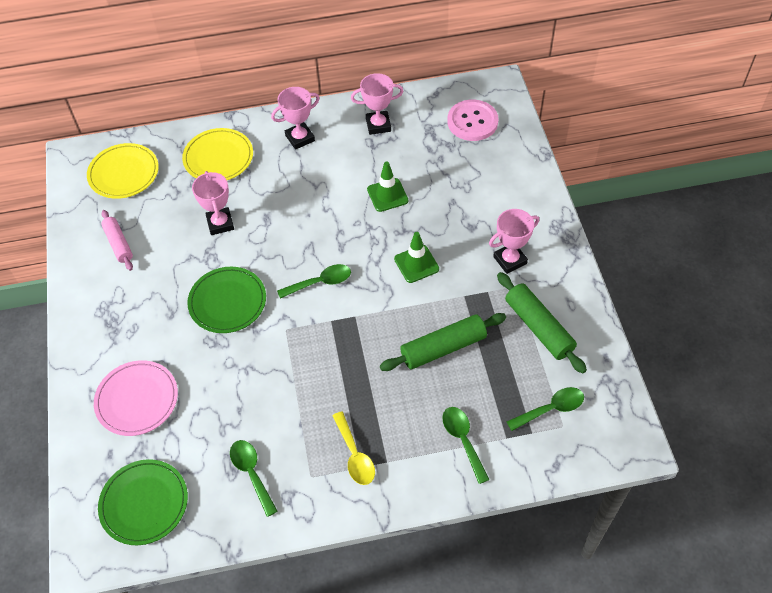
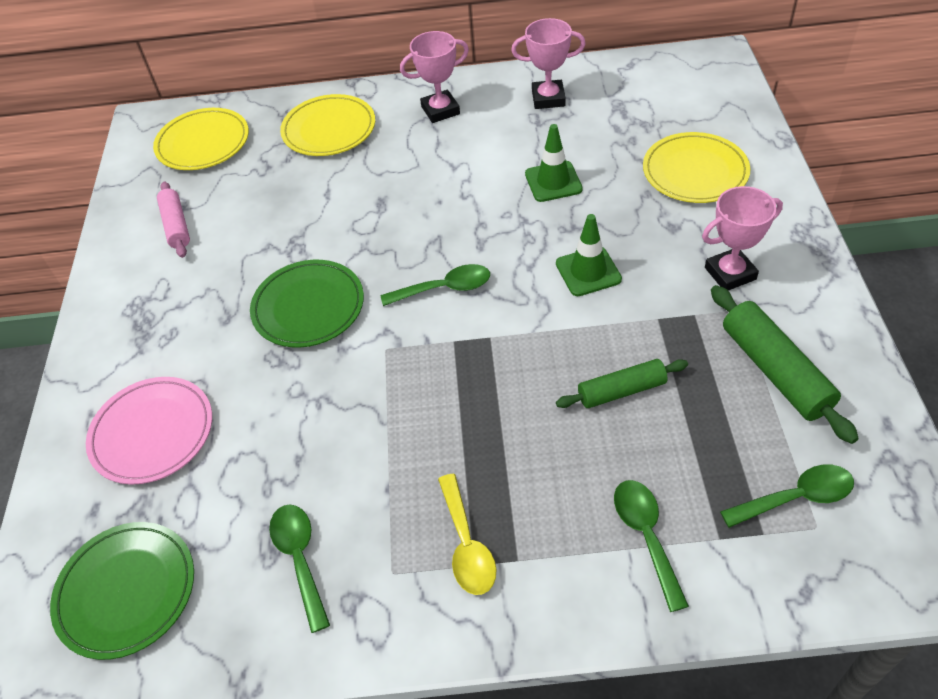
camera: 10 degrees right, 5 degrees down
pink trophy [192,171,234,235] -> none
green rolling pin [380,313,506,371] -> green rolling pin [556,359,688,408], size x0.65
pink button [447,100,498,141] -> none
none -> yellow plate [643,132,750,203]

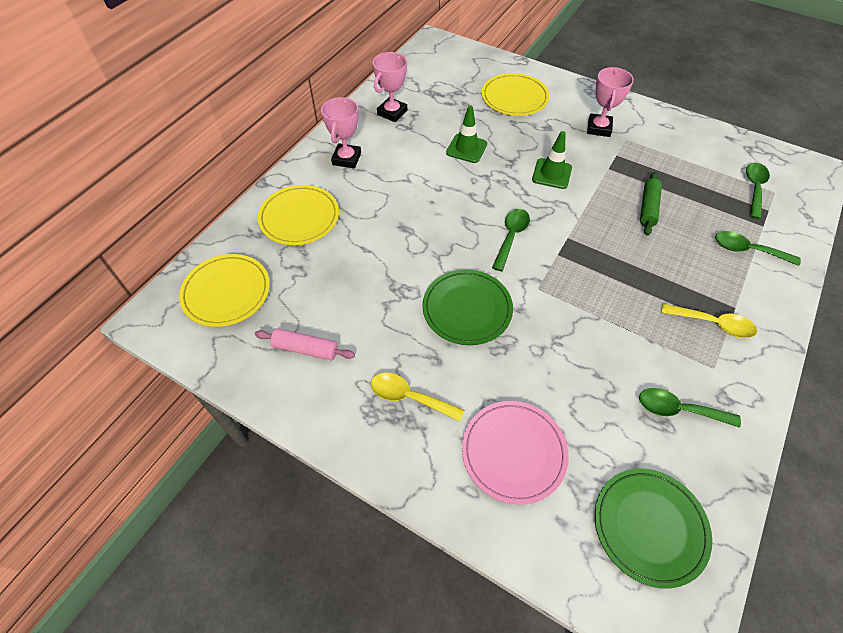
camera: 60 degrees left, 5 degrees up
green rolling pin [711,285,859,444] -> none
none -> yellow spoon [371,373,464,422]

